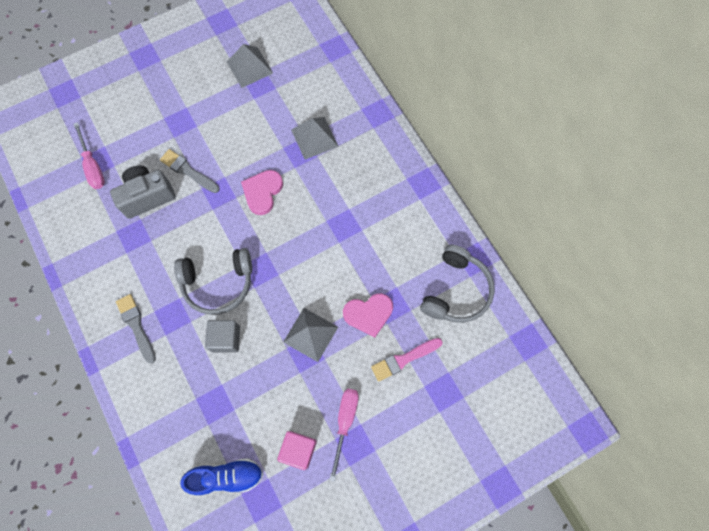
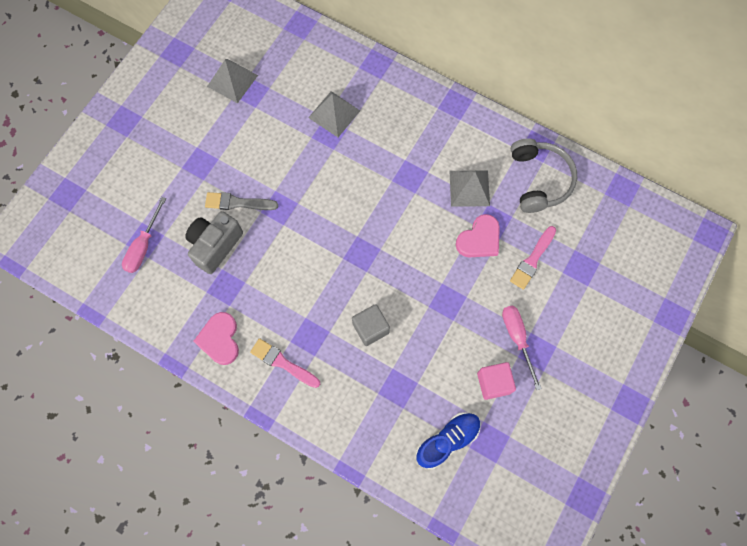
camera: 30 degrees left, 0 degrees up
pink screwdriver [74,122,105,189] -> pink screwdriver turned 75 degrees clockwise [122,197,166,273]
grey brush [116,294,156,364] -> pink brush [250,338,320,388]
grey headphones [174,248,252,315] -> none
pink heart [241,170,283,215] -> pink heart moved to [193,312,239,365]
grey pyramid [283,308,338,362] -> grey pyramid moved to [449,171,490,207]

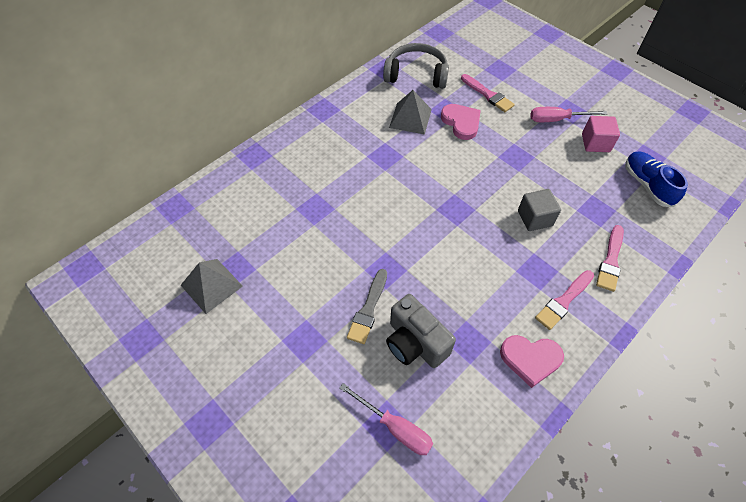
camera: 75 degrees left, 15 degrees down
grey pyramid [308,91,360,137] -> none
none -> pink brush [596,225,624,292]

